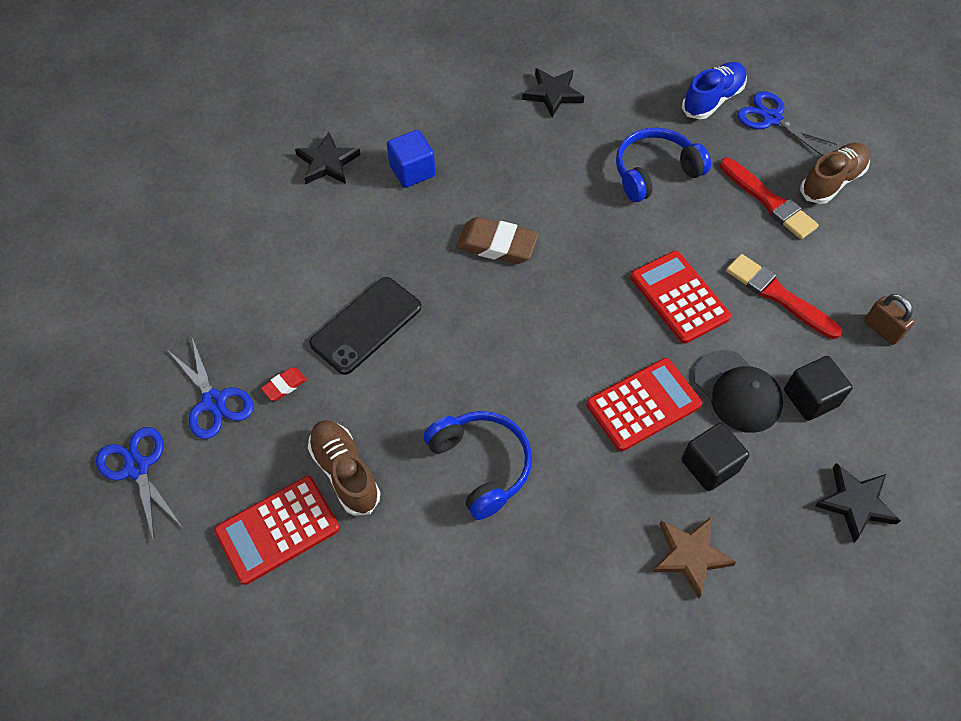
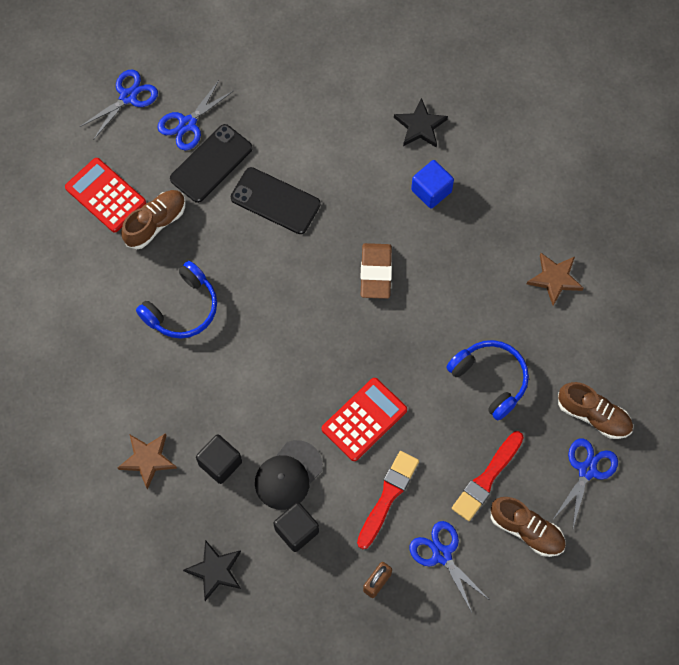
camera: 75 degrees right, 10 degrees up
red eraser [261,367,307,401] -> black phone [170,124,253,203]
black star [522,68,584,117] -> brown star [527,253,584,306]
red calculator [586,358,702,451] -> none
blue shoe [682,62,747,119] -> brown shoe [558,382,633,439]
none -> blue scissors [409,521,489,612]

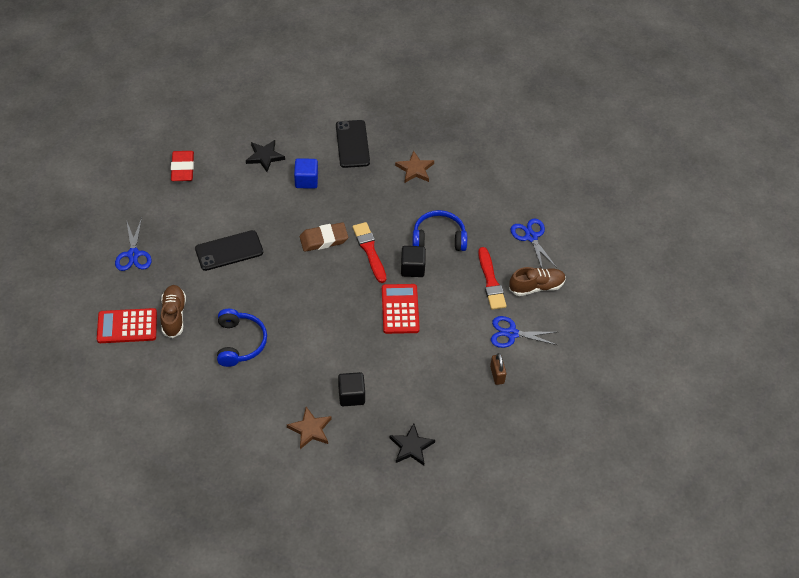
camera: 50 degrees left, 15 degrees down
blue scissors [80,69,158,140] -> none
black phone [170,124,253,203] -> black phone moved to [336,120,370,168]
black cap [255,440,323,510] -> none
black cube [274,502,319,552] -> black cube moved to [401,246,426,277]
red brush [357,451,419,549] -> red brush moved to [352,222,386,283]
brown eraser [360,243,392,299] -> brown eraser turned 60 degrees counterclockwise [300,222,348,252]
brown shoe [558,382,633,439] -> none
none -> red eraser [171,151,194,181]

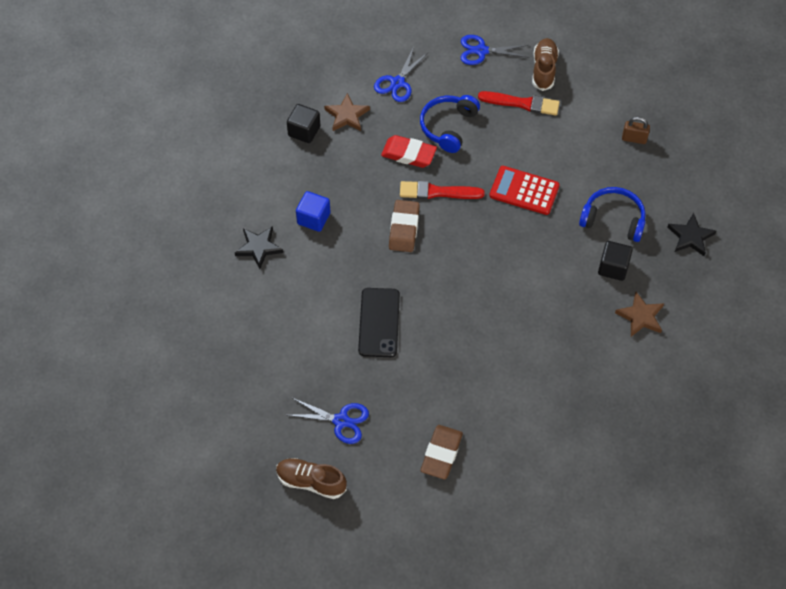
camera: 65 degrees left, 5 degrees up
red calculator [97,308,157,343] -> brown eraser [420,425,463,479]
brown shoe [160,285,186,338] -> brown shoe moved to [276,458,347,499]
red eraser [171,151,194,181] -> red eraser moved to [381,135,437,168]
blue headphones [217,309,267,367] -> blue headphones moved to [579,187,646,242]
black phone [336,120,370,168] -> none
black cube [401,246,426,277] -> black cube moved to [287,104,320,143]
blue scissors [491,316,557,348] -> blue scissors moved to [374,47,427,102]

